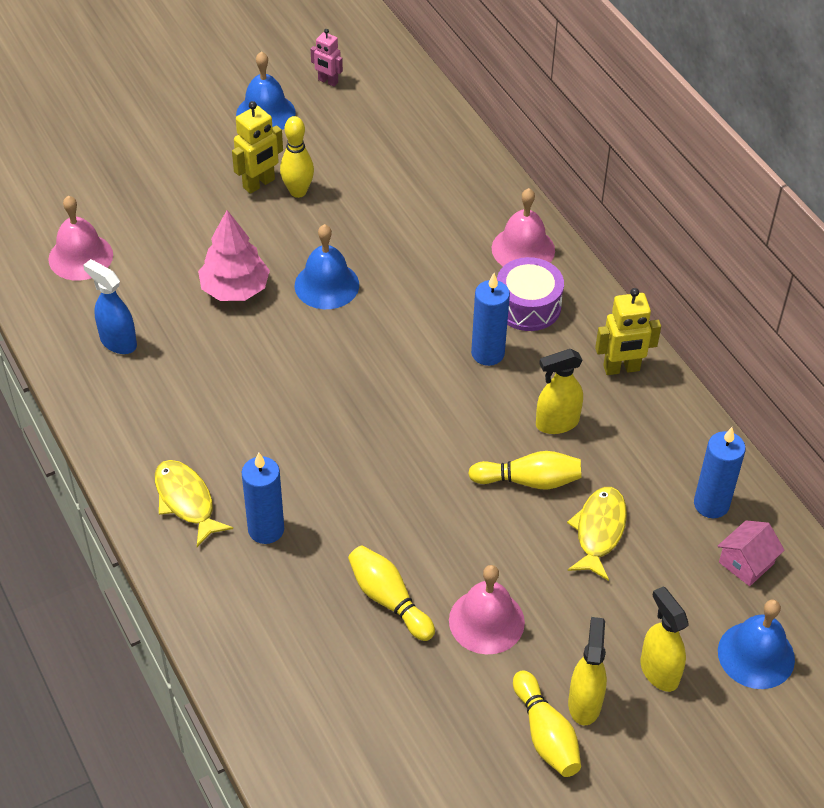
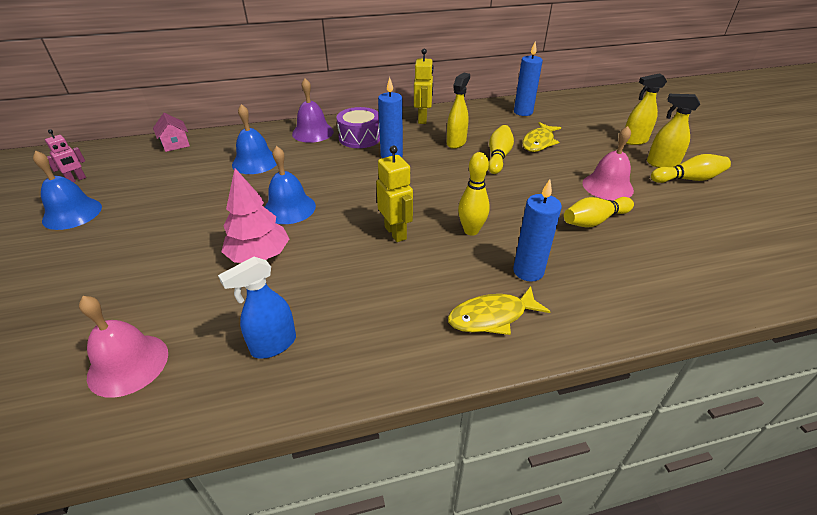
camera: 75 degrees left, 10 degrees down
yellow robot [232,101,283,194] -> yellow robot moved to [376,146,413,242]
yellow bowling pin [280,116,314,198] -> yellow bowling pin moved to [458,152,490,236]
pink bell [492,188,555,266] -> purple bell [292,78,334,143]
yellow spray bottle [536,349,583,434] -> yellow spray bottle turned 150 degrees counterclockwise [447,73,470,149]
yellow fish [567,487,627,581] -> yellow fish turned 90 degrees counterclockwise [522,122,561,152]
pink house [718,520,785,586] -> pink house moved to [153,113,190,152]
blue bell [718,600,795,689] -> blue bell moved to [232,104,277,174]

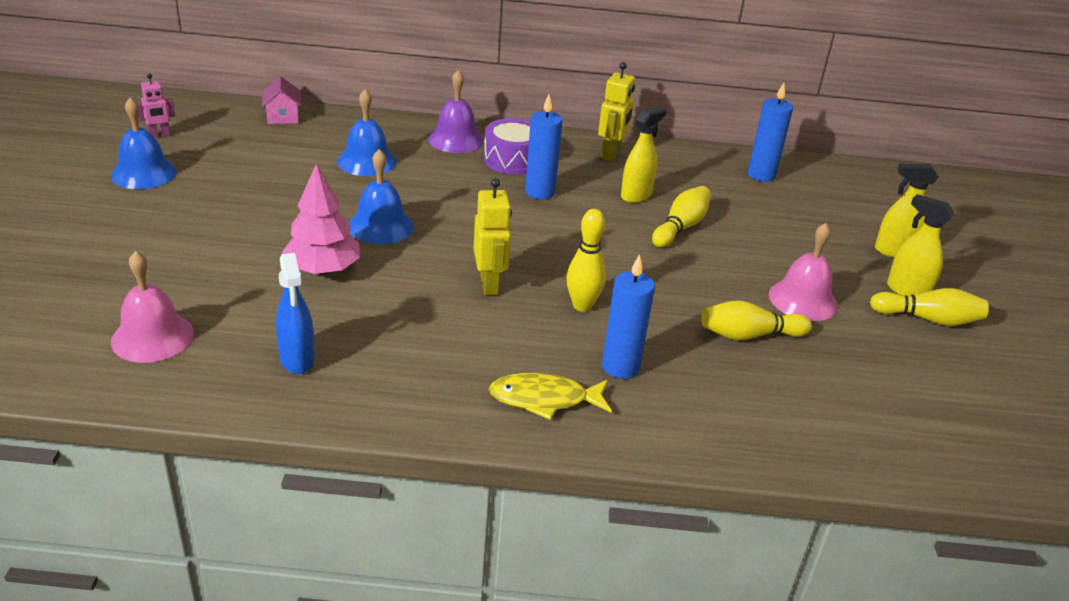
camera: 15 degrees right, 5 degrees down
blue spray bottle [218,257,296,359] -> blue spray bottle turned 90 degrees counterclockwise [276,253,315,374]
yellow fish [522,122,561,152] -> none

